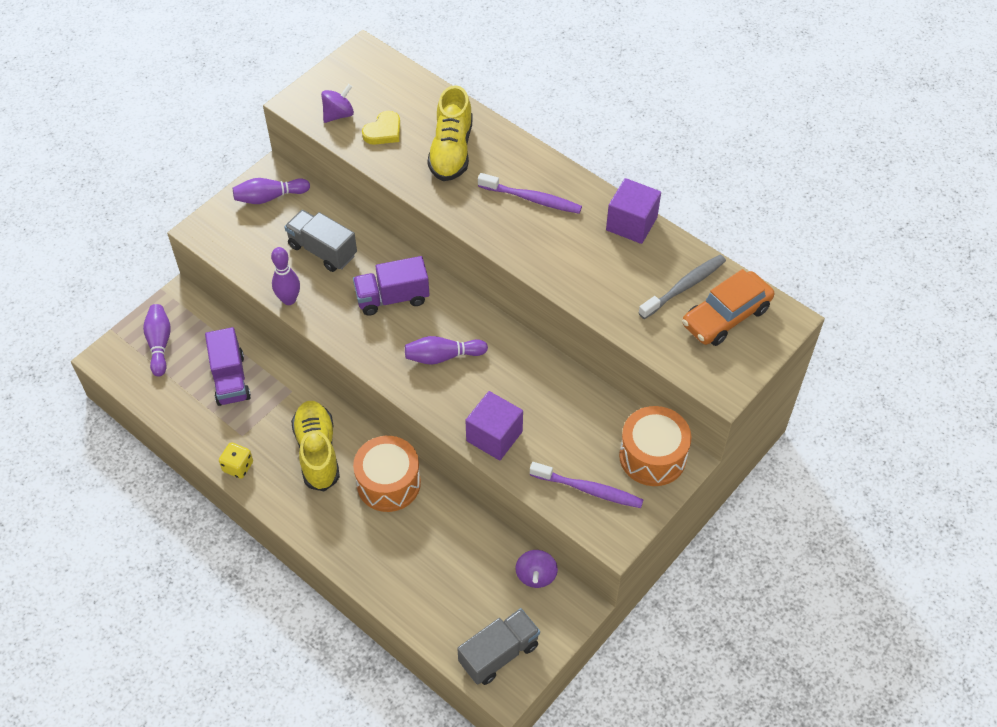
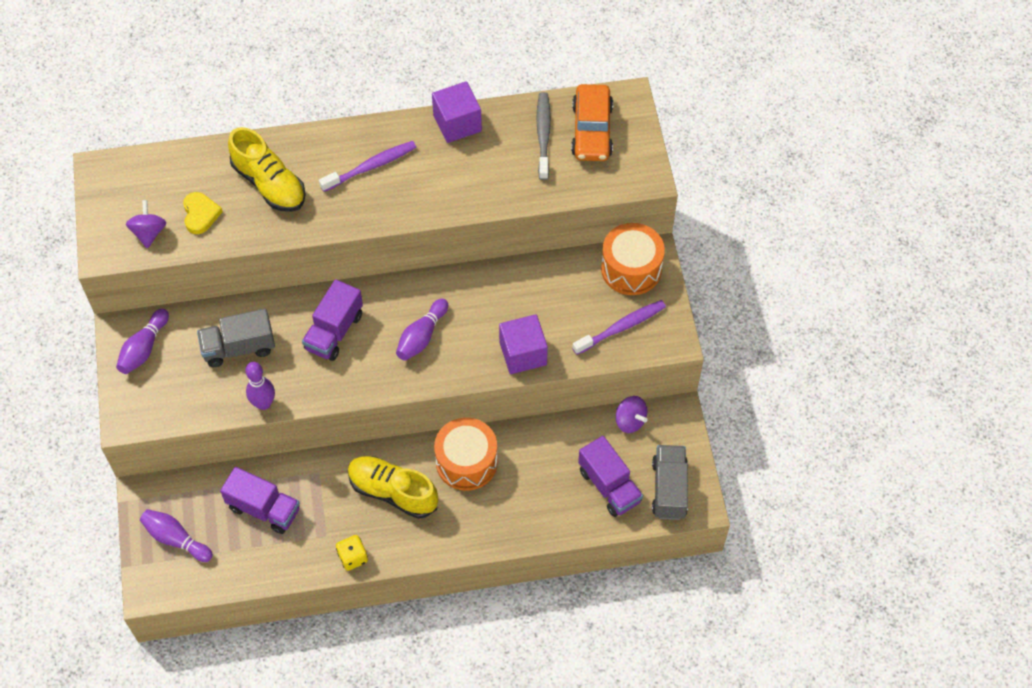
camera: 50 degrees left, 5 degrees up
none -> purple truck [578,436,643,517]

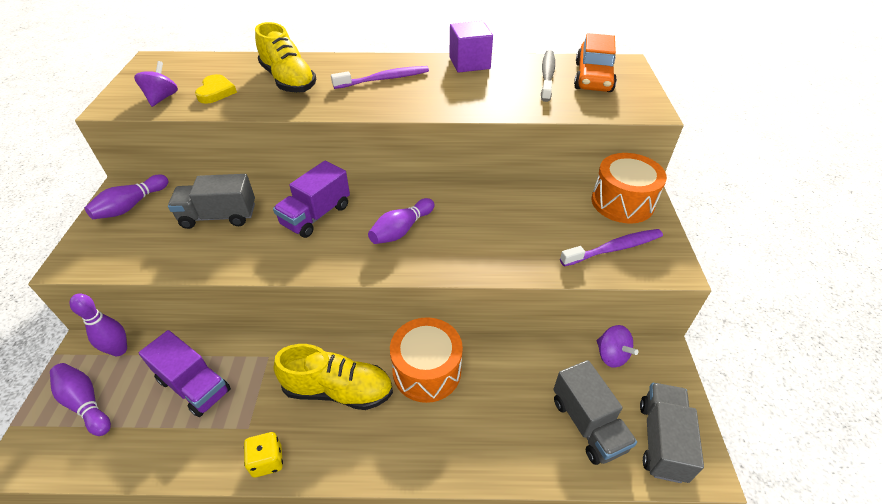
camera: 10 degrees right, 15 degrees down
purple bowling pin [245,362,275,410] -> purple bowling pin moved to [69,293,127,356]
yellow shoe [348,456,438,519] -> yellow shoe turned 150 degrees clockwise [274,344,393,410]
purple cube [499,314,548,374] -> none
purple truck [578,436,643,517] -> grey truck [553,360,637,465]

